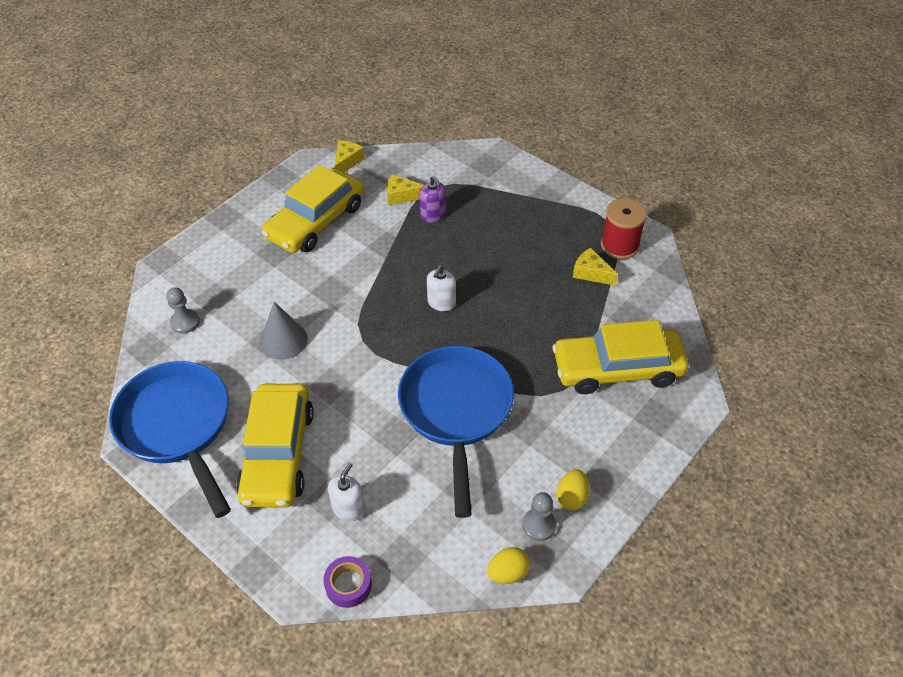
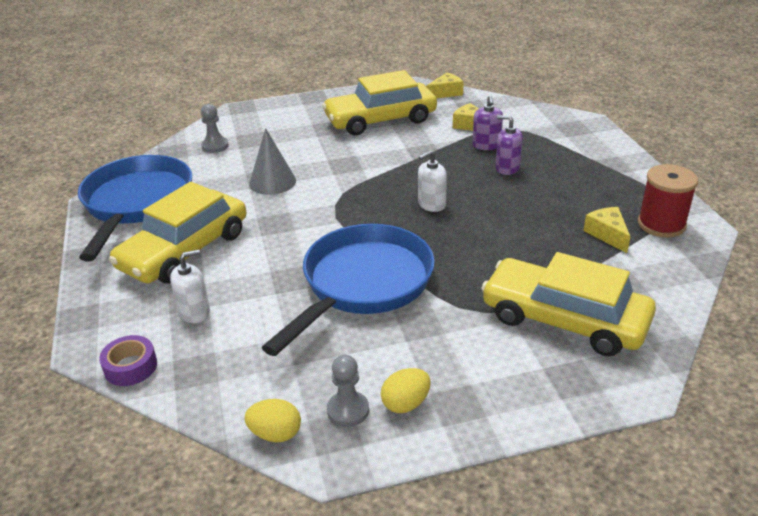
camera: 35 degrees right, 15 degrees down
none -> purple soap dispenser [495,115,523,175]

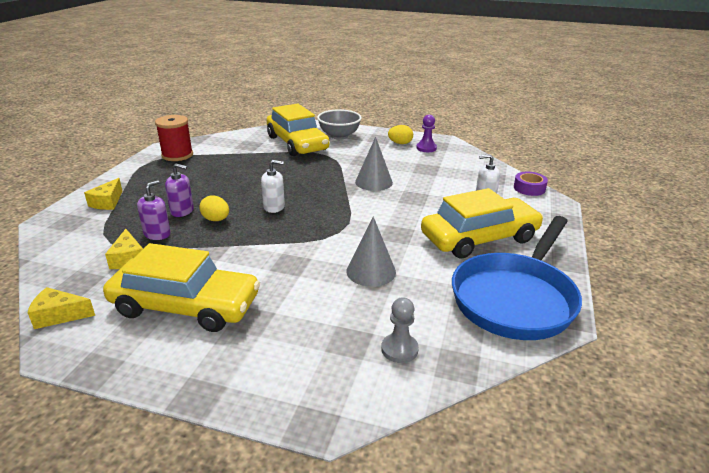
camera: 150 degrees left, 5 degrees down
yellow egg [245,399,301,442] -> yellow egg moved to [199,195,229,221]
blue pan [261,224,435,356] -> grey cone [355,137,393,191]
grey pawn [327,355,369,427] -> purple pawn [416,115,437,152]
purple soap dispenser [495,115,523,175] -> purple soap dispenser turned 45 degrees counterclockwise [165,163,194,217]
yellow cheese [583,207,630,253] -> yellow cheese moved to [84,178,122,210]
none -> grey bowl [317,109,362,140]

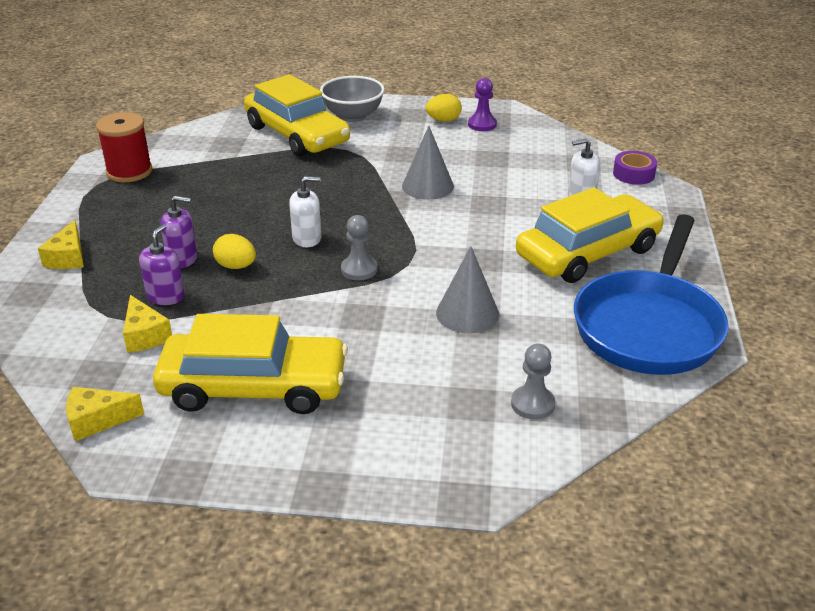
camera: 10 degrees left, 5 degrees up
none -> grey pawn [341,215,378,280]

